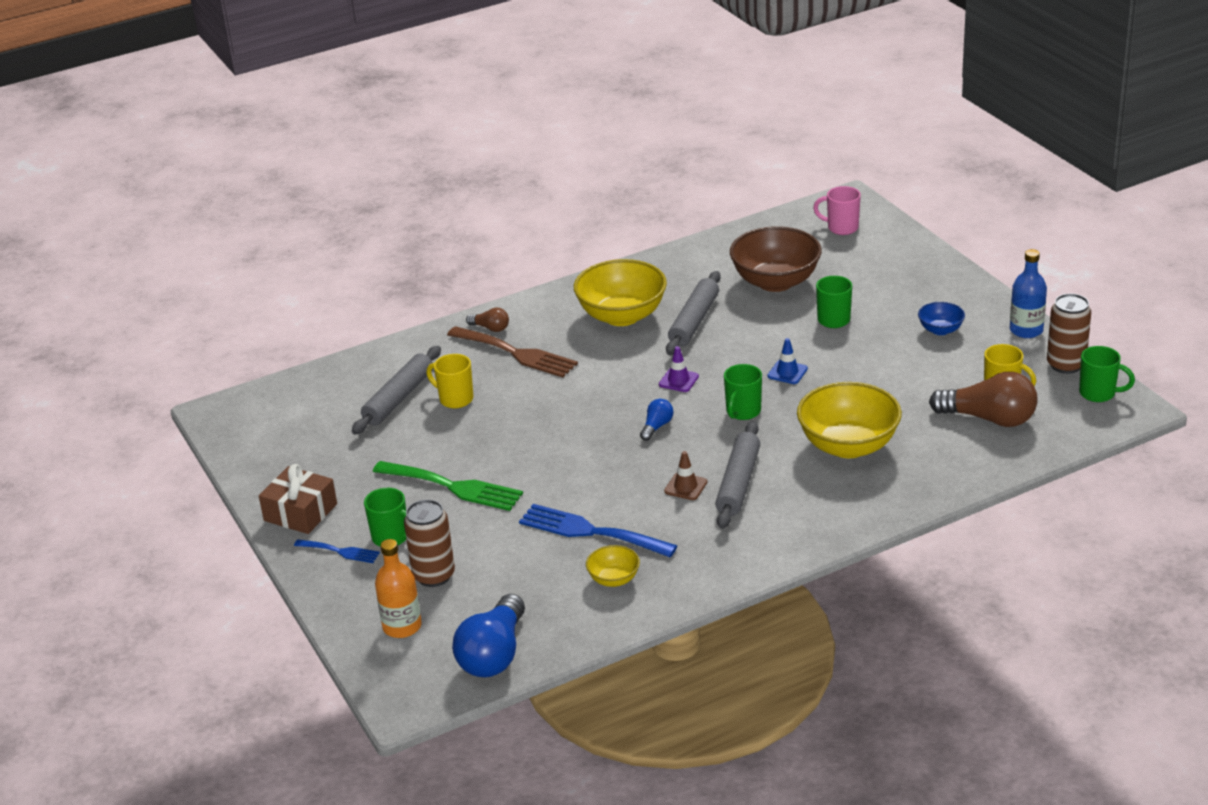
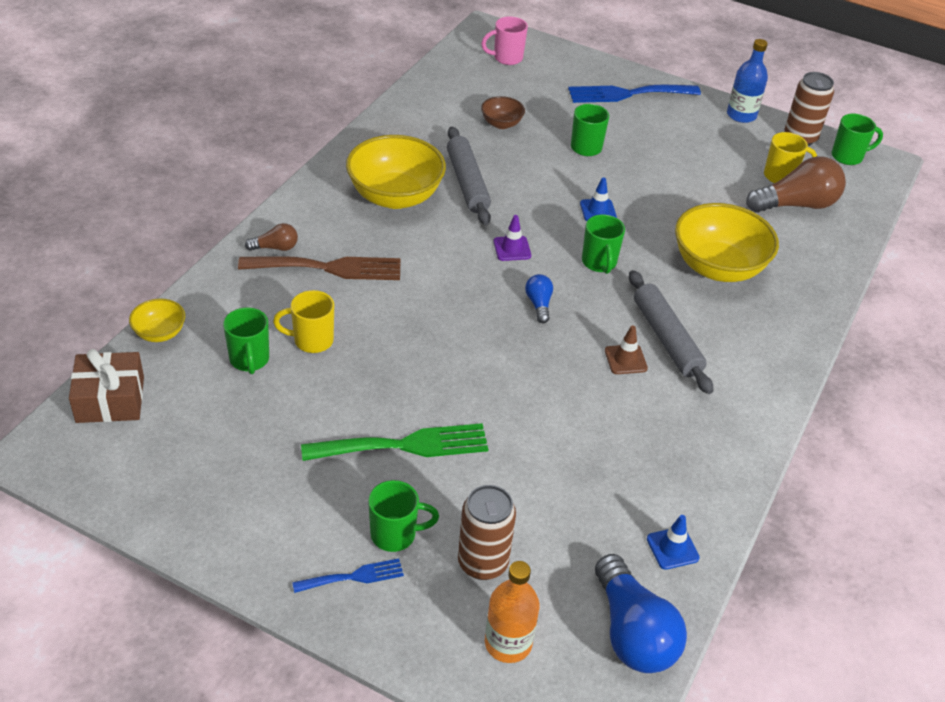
camera: 40 degrees left, 10 degrees up
brown gift [259,464,337,534] -> brown gift moved to [69,349,144,423]
grey rolling pin [352,346,441,434] -> green mug [223,307,269,374]
blue fork [519,504,677,557] -> blue fork moved to [568,85,701,103]
yellow bowl [586,545,640,587] -> yellow bowl moved to [129,298,185,342]
brown bowl [730,226,822,292] -> brown bowl [481,96,525,129], size x0.49
blue bowl [918,302,965,335] -> none
none -> blue traffic cone [647,515,700,570]

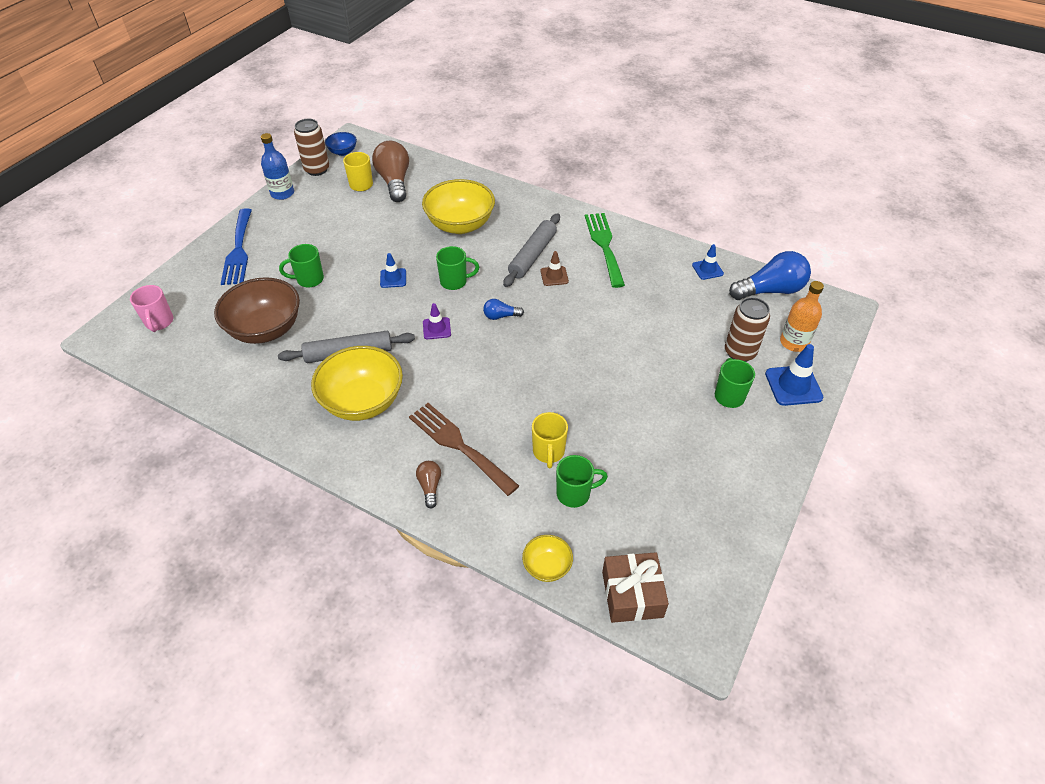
camera: 85 degrees left, 5 degrees up
brown fork [238,256,401,280] -> brown fork turned 45 degrees counterclockwise [409,403,519,496]
blue fork [292,559,404,593] -> none
green fork [301,423,488,461] -> green fork moved to [585,213,625,288]
brown bowl [481,96,525,129] -> brown bowl [214,277,300,344], size x2.06
grey rolling pin [629,270,713,394] -> grey rolling pin turned 45 degrees counterclockwise [503,213,560,287]
green mug [832,114,883,165] -> blue bowl [325,132,357,156]
none -> blue traffic cone [765,344,823,406]

